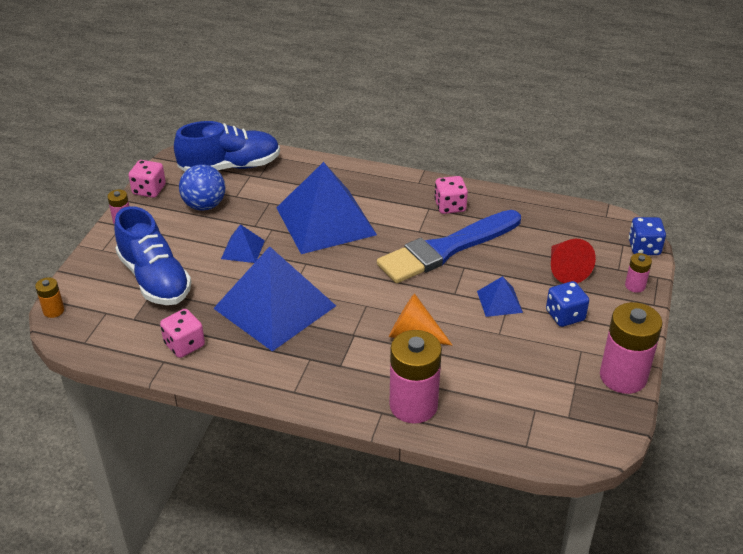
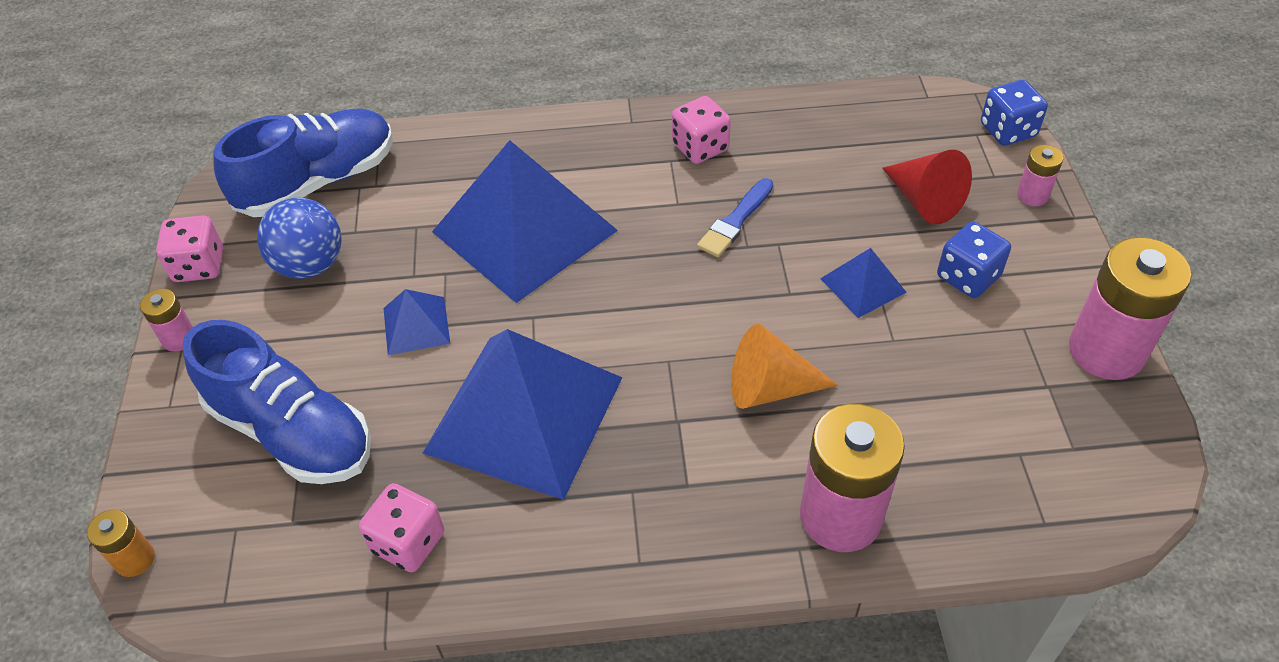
camera: 20 degrees left, 10 degrees up
blue brush [377,210,521,283] -> blue brush [697,178,773,257], size x0.44

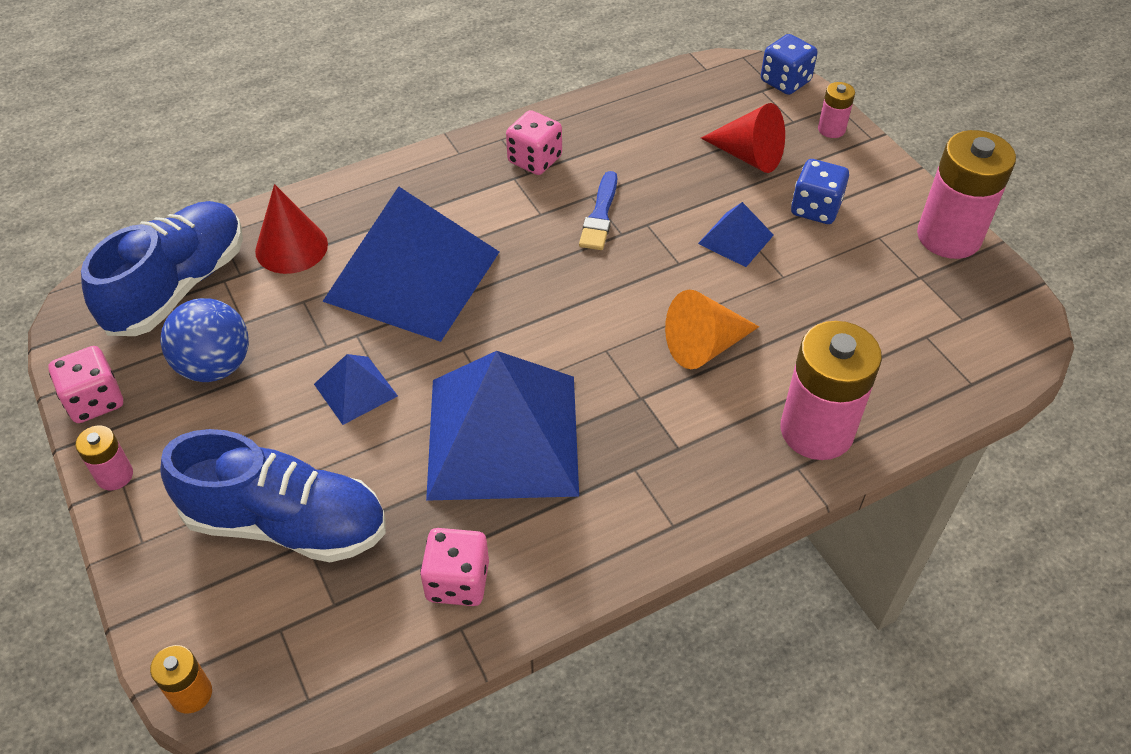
camera: 25 degrees left, 0 degrees up
none -> red cone [255,184,328,274]

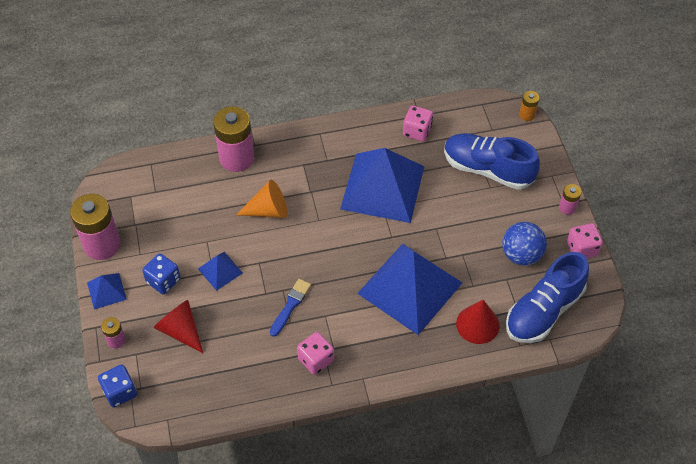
camera: 165 degrees left, 5 degrees up
blue pyramid [314,354,398,425] -> blue pyramid moved to [87,273,127,309]

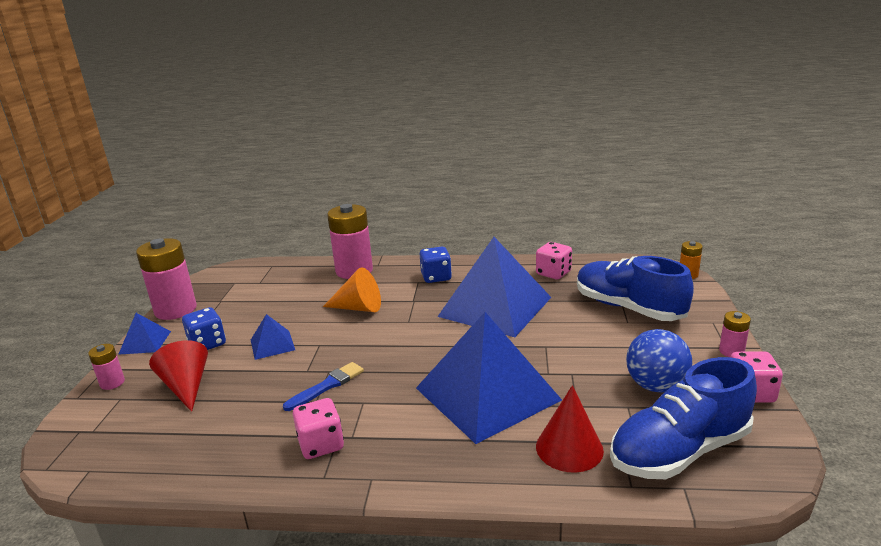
camera: 20 degrees right, 30 degrees down
blue dice [98,365,137,407] -> blue dice moved to [420,247,452,283]

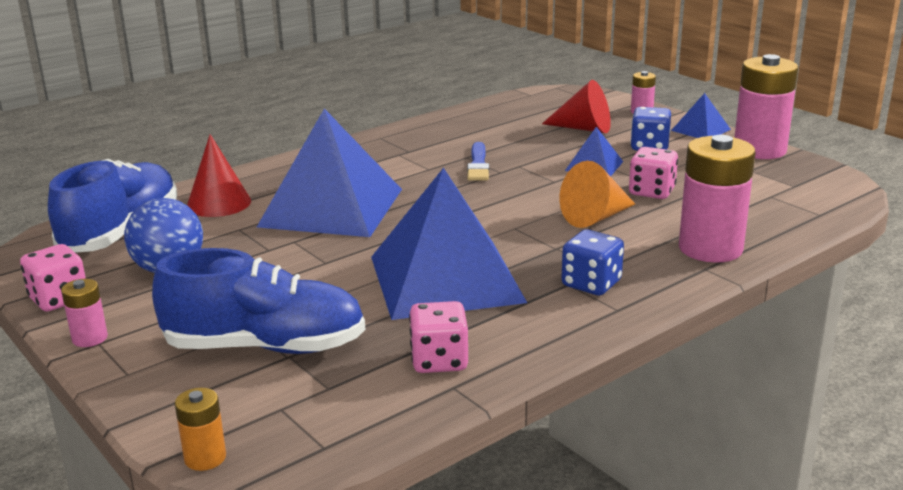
camera: 135 degrees right, 0 degrees up
pink dice [293,398,344,459] -> pink dice moved to [629,147,678,199]

